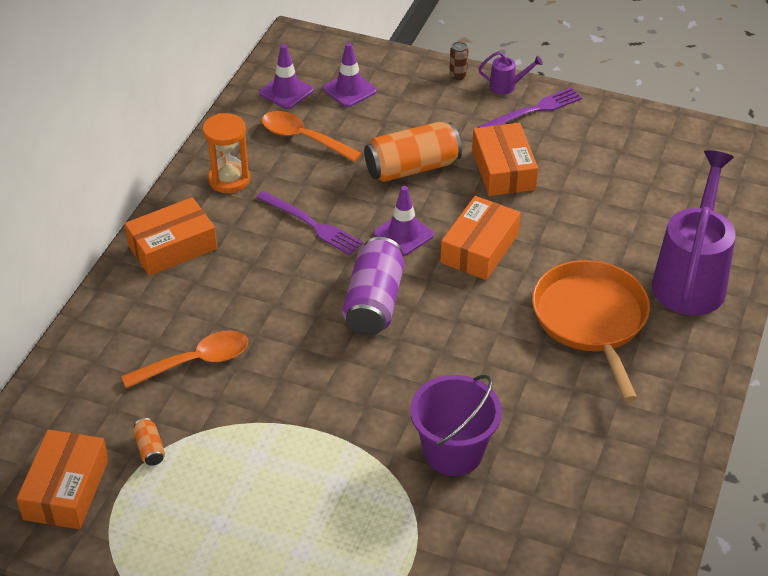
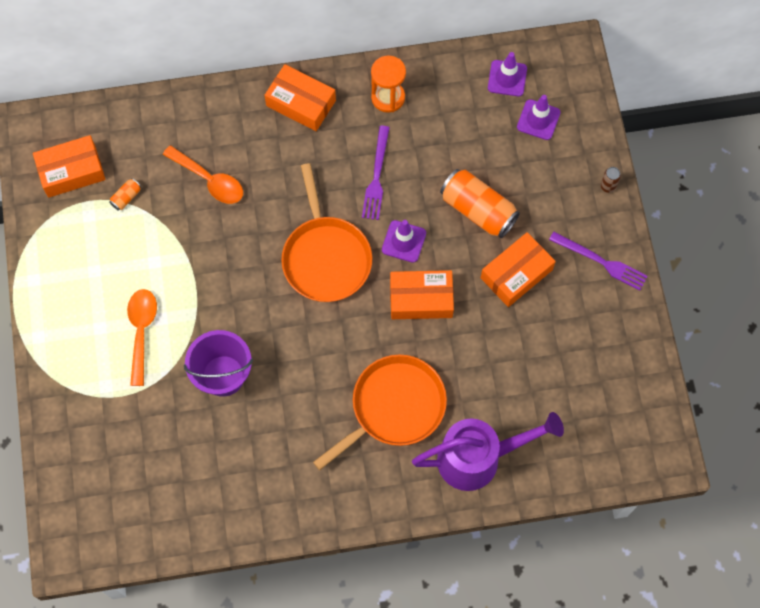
camera: 60 degrees right, 25 degrees up
orange spoon [262,111,362,162] -> orange spoon moved to [127,289,157,386]
purple can [342,237,404,335] -> orange pan [281,163,372,302]
purple watering can [479,52,543,94] -> none

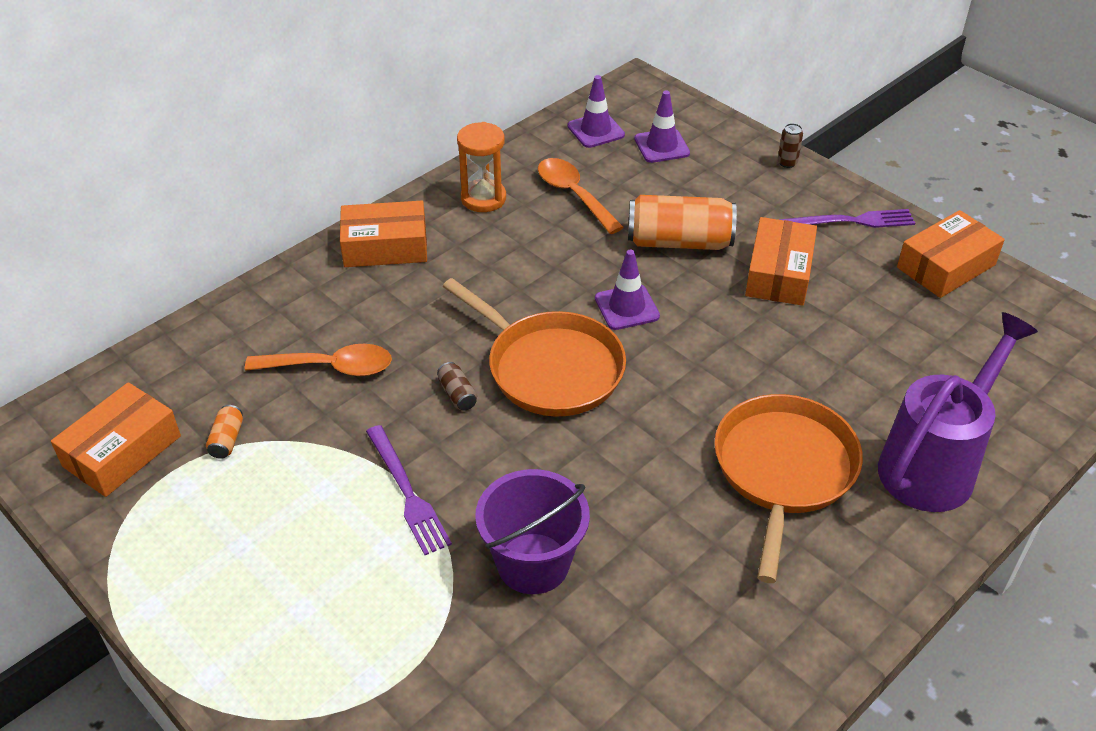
camera: 35 degrees left, 25 degrees down
orange spoon [127,289,157,386] -> orange spoon moved to [538,158,624,234]
purple fork [362,126,390,220] -> purple fork moved to [366,425,452,555]
orange box [390,270,454,319] -> orange box moved to [897,210,1005,298]
none -> brown can [437,362,477,411]

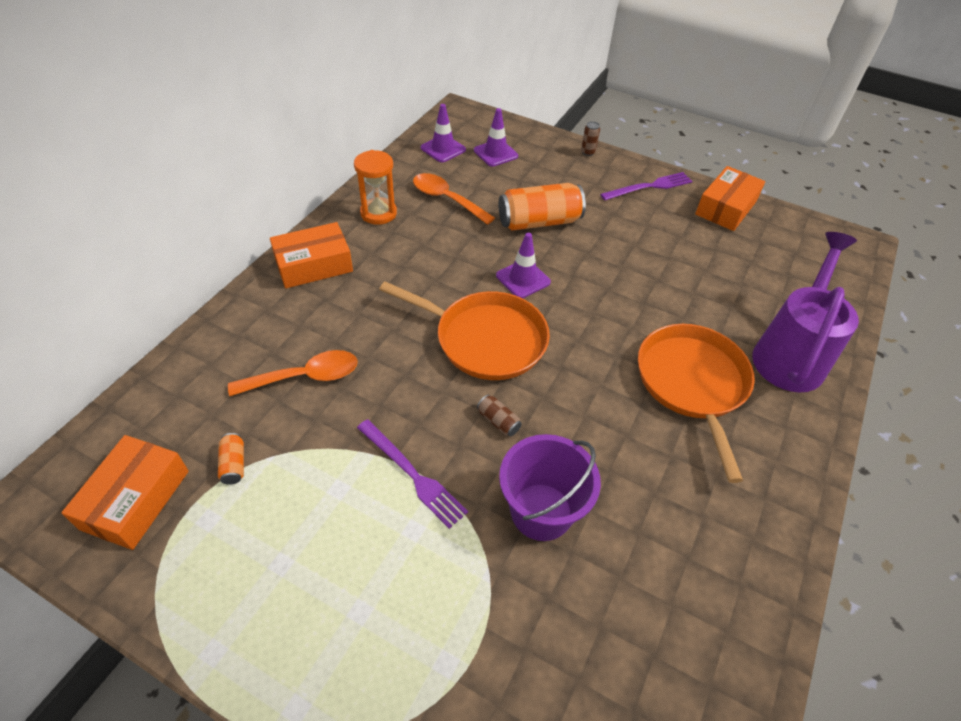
camera: 20 degrees left, 5 degrees up
brown can [437,362,477,411] -> brown can moved to [477,395,522,436]
orange box [745,217,817,306] -> none

